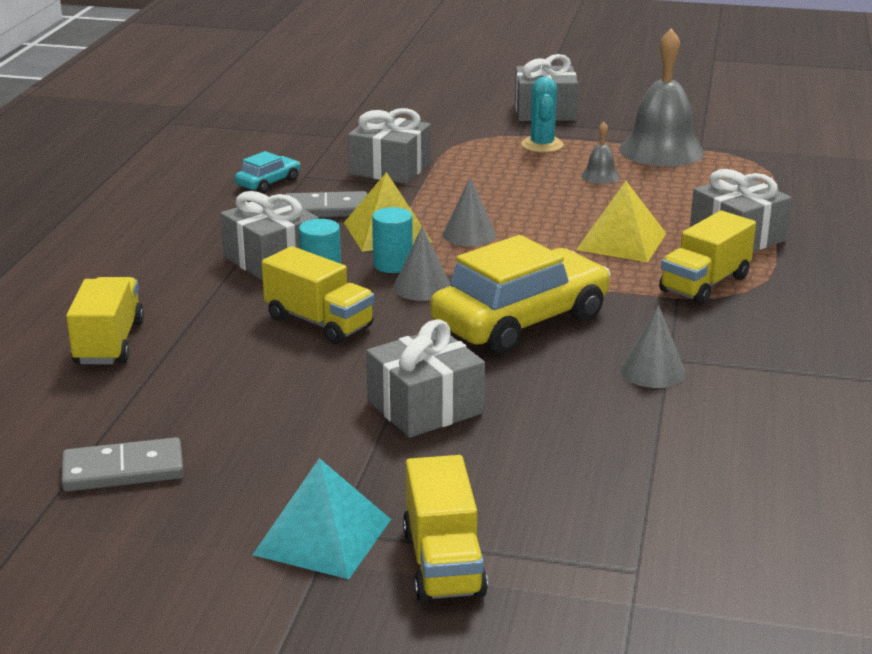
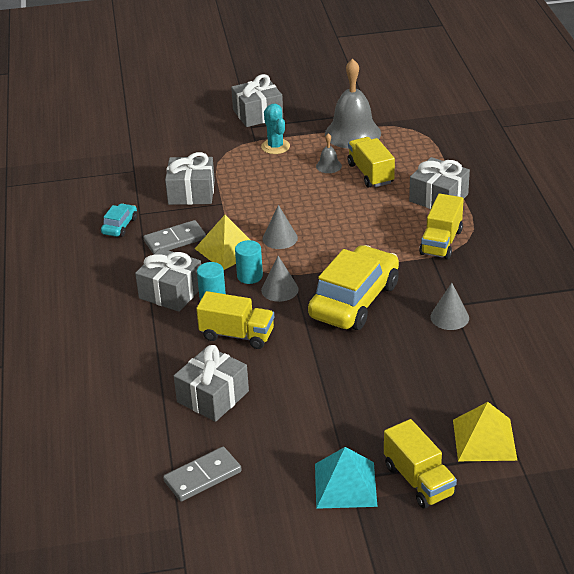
camera: 20 degrees left, 10 degrees up
yellow truck [66,277,144,364] -> yellow truck moved to [347,137,395,188]
grey gift [366,319,485,438] -> grey gift moved to [174,345,249,422]
yellow pyramid [576,181,667,262] -> yellow pyramid moved to [453,402,518,461]

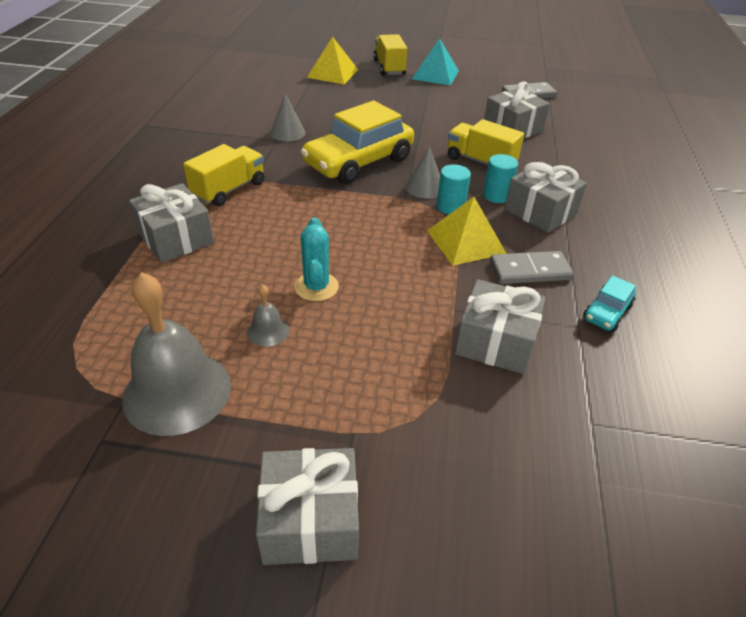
camera: 165 degrees left, 5 degrees up
turquoise cactus [261,104,290,154] -> turquoise cactus moved to [294,218,339,301]
grey cone [263,205,298,249] -> none
yellow truck [347,137,395,188] -> none

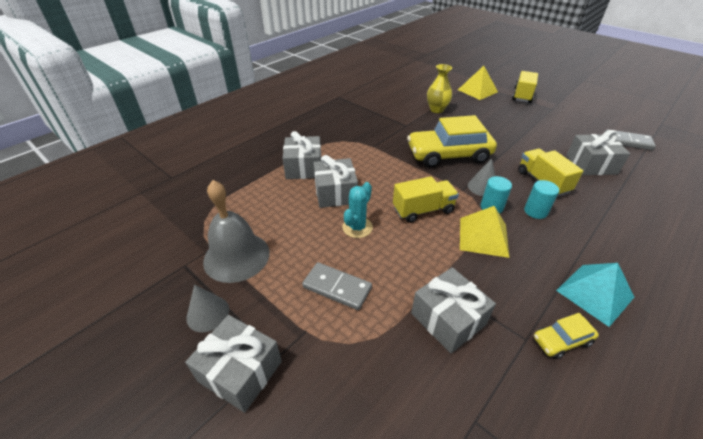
camera: 35 degrees right, 0 degrees up
yellow truck [183,144,264,206] -> yellow truck moved to [393,176,459,223]
grey bell [247,284,289,347] -> none
grey cone [270,94,306,141] -> grey cone moved to [186,284,229,332]
turquoise pyramid [412,38,459,86] -> turquoise pyramid moved to [556,263,634,327]
grey domino [490,251,574,284] -> grey domino moved to [302,262,372,310]
grey gift [504,161,587,233] -> grey gift moved to [313,155,358,208]
turquoise car [583,275,636,332] -> yellow car [534,313,599,359]
none -> yellow vase [427,64,452,113]

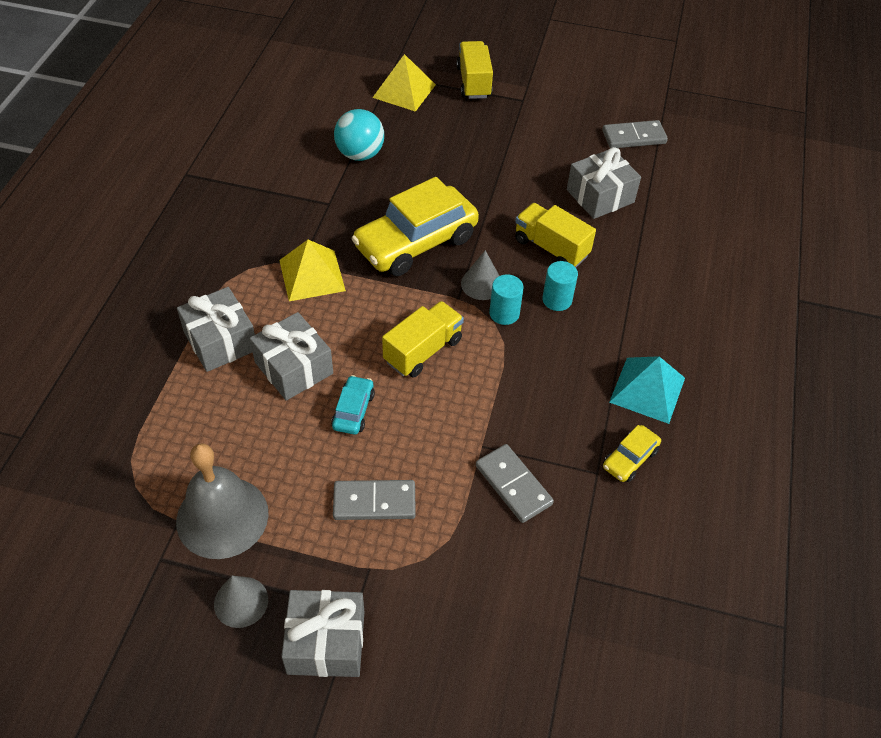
camera: 30 degrees left, 10 degrees up
turquoise cactus [342,182,373,238] -> turquoise car [331,375,375,435]
grey gift [411,267,496,353] -> grey domino [476,444,554,523]
yellow vase [427,64,452,113] -> turquoise ball [334,109,384,161]
yellow pyramid [460,206,509,258] -> yellow pyramid moved to [279,240,346,301]

